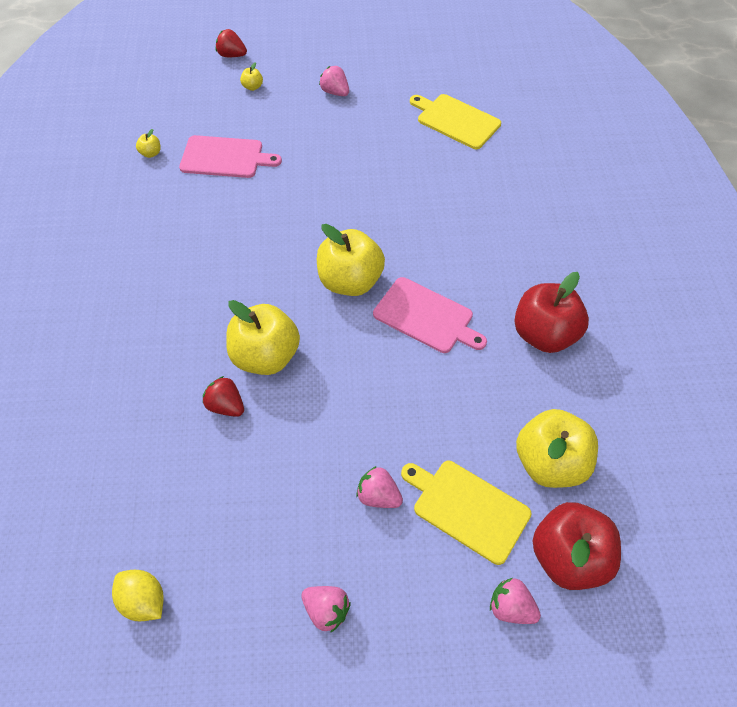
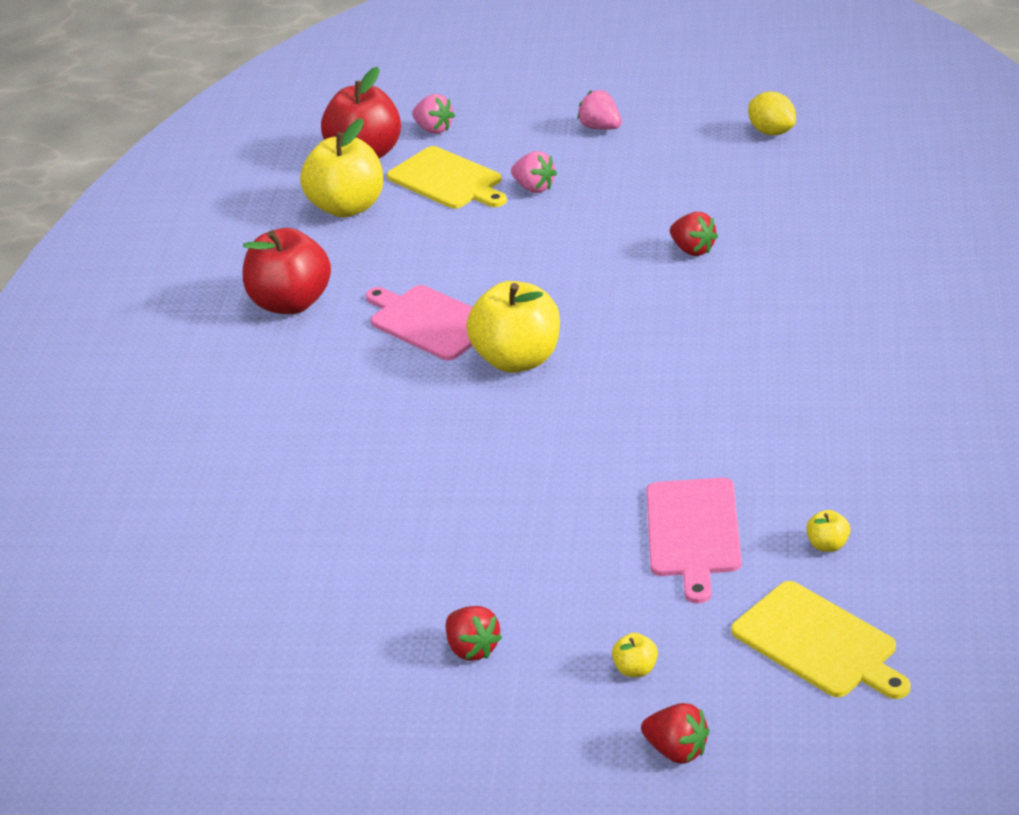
camera: 165 degrees left, 20 degrees down
pink cutting board [179,135,282,178] -> pink cutting board turned 105 degrees counterclockwise [647,477,742,603]
yellow apple [226,300,300,375] -> none
pink strawberry [319,66,349,96] -> red strawberry [446,606,502,661]
yellow cutting board [410,94,501,149] -> yellow cutting board moved to [731,581,911,699]

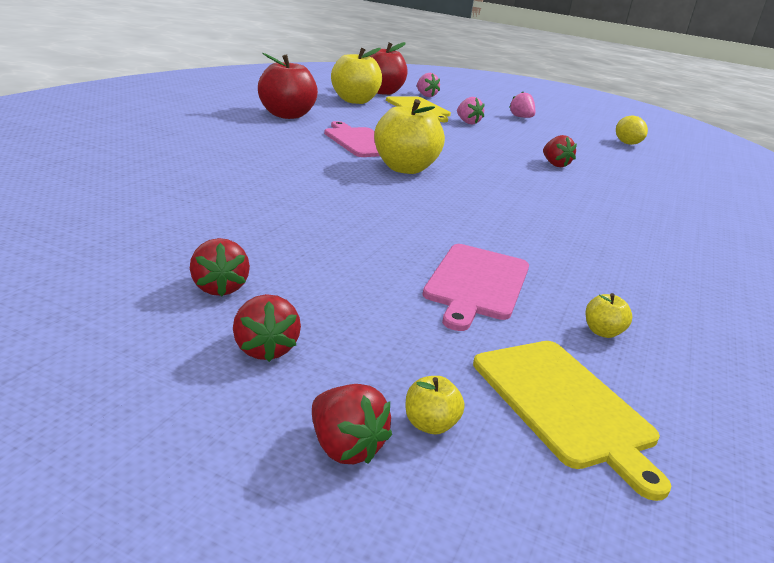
camera: 10 degrees right, 10 degrees down
yellow apple [612,633,658,677] -> yellow apple moved to [406,376,465,434]
none -> red strawberry [233,294,301,362]

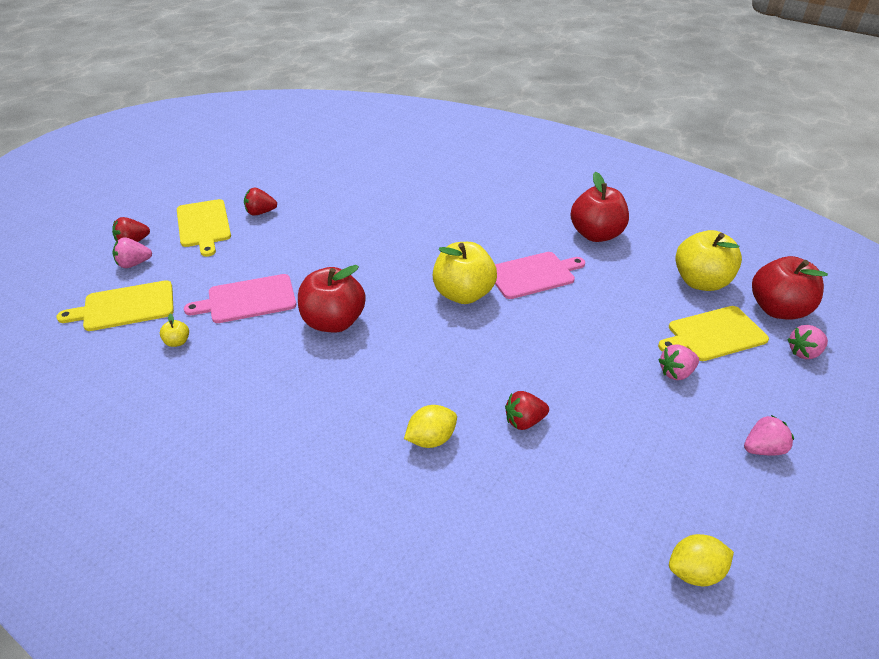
camera: 100 degrees right, 15 degrees up
red strawberry [233,294,301,362] -> yellow cutting board [177,199,231,257]
yellow apple [406,376,465,434] -> pink strawberry [113,237,152,268]
pink cutting board [422,244,529,331] -> pink cutting board turned 45 degrees counterclockwise [184,274,296,323]
none -> red apple [298,265,366,333]
none -> yellow lemon [404,405,457,448]

